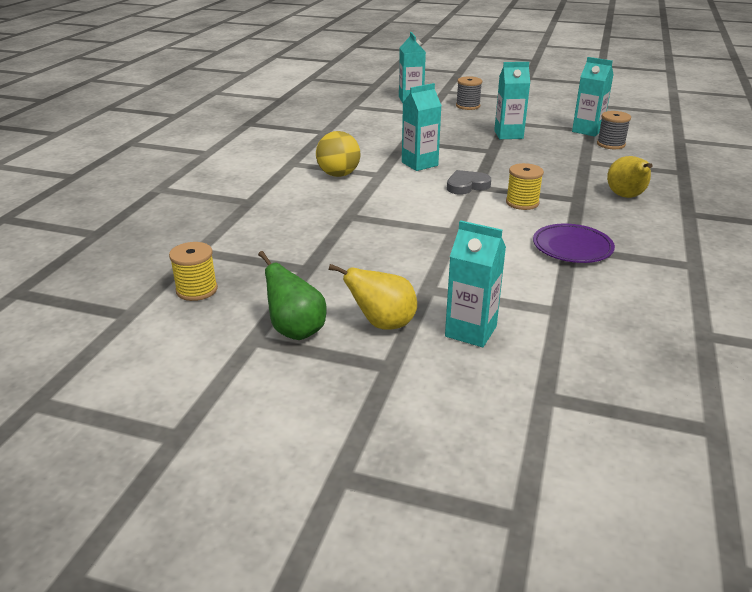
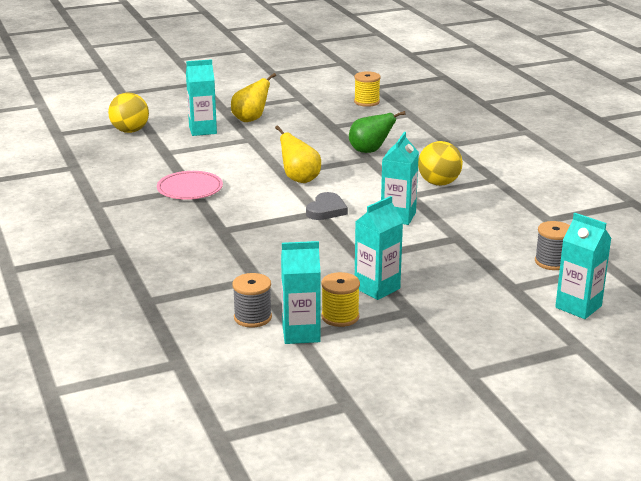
camera: 140 degrees right, 5 degrees down
green pear [258,251,326,340] -> green pear moved to [349,111,406,153]
grey spool [456,76,482,110] -> grey spool moved to [535,221,570,270]
yellow spool [506,163,544,210] -> yellow spool moved to [321,272,360,327]
purple plate [533,224,615,263] -> pink plate [157,171,223,200]
yellow pear [607,156,653,198] -> yellow pear moved to [275,125,321,183]
none -> yellow ball [108,92,149,133]

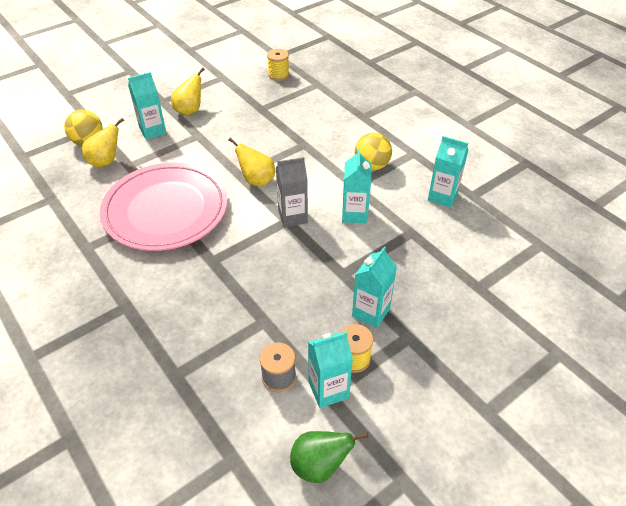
camera: 15 degrees left, 20 degrees up
pink plate [157,171,223,200] -> pink plate [100,163,228,251], size x2.14
grey heart [306,192,348,220] -> grey carton [276,157,308,227]
green pear [349,111,406,153] -> green pear moved to [290,431,368,483]
grey spool [535,221,570,270] -> none
turquoise carton [555,213,612,319] -> turquoise carton moved to [428,136,468,208]
none -> yellow pear [82,118,124,168]

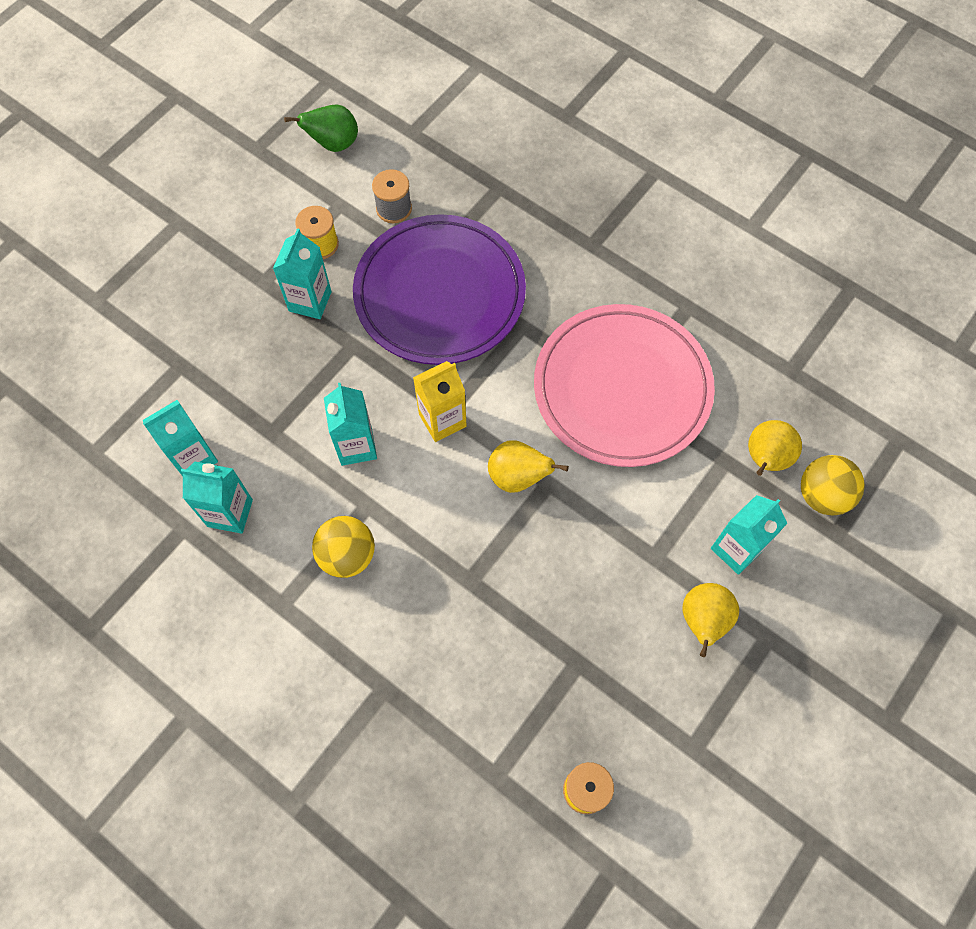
camera: 165 degrees right, 20 degrees up
grey carton [276,157,308,227] -> yellow carton [413,361,467,442]
turquoise carton [308,332,353,408] -> turquoise carton moved to [143,400,218,476]
none -> purple plate [353,214,526,365]

